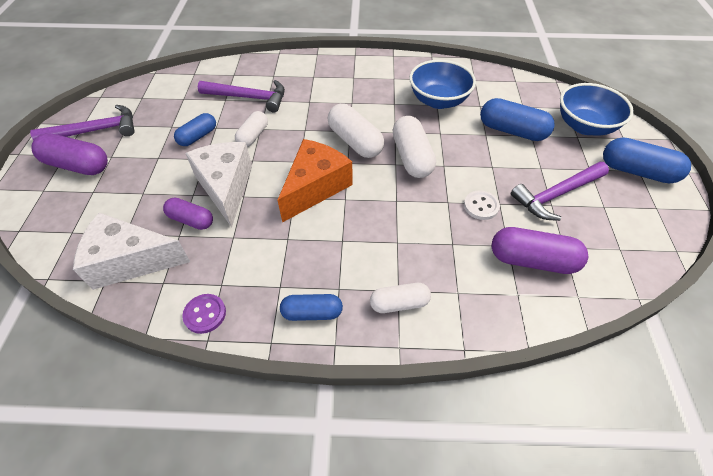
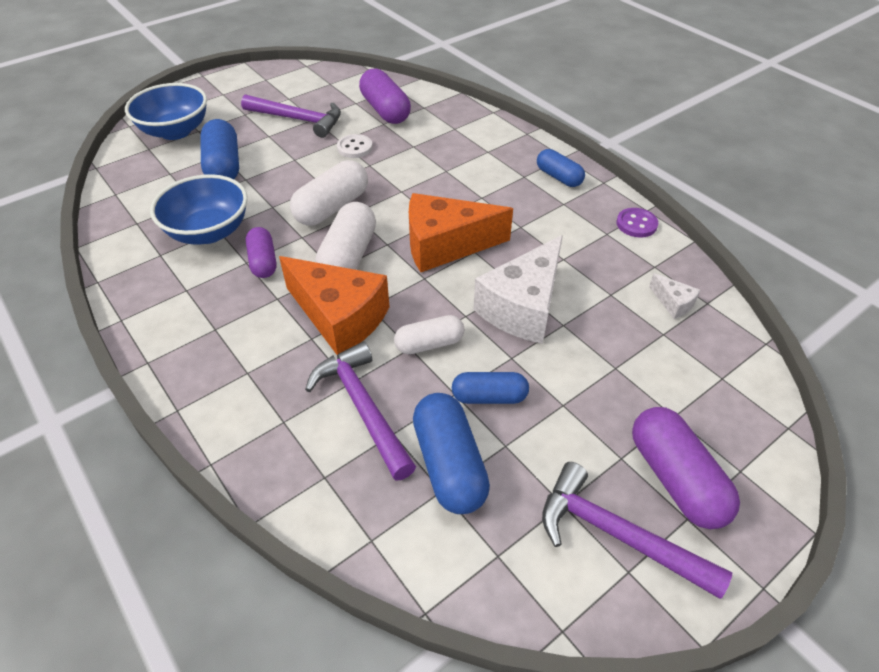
camera: 130 degrees left, 5 degrees down
white cheese [73,213,190,290] -> white cheese [649,273,701,319], size x0.43
purple capsule [163,198,213,230] -> purple capsule moved to [246,227,276,278]
white capsule [370,283,431,313] -> none
blue capsule [603,137,691,183] -> blue capsule moved to [413,393,490,514]
none -> orange cheese [279,256,390,355]

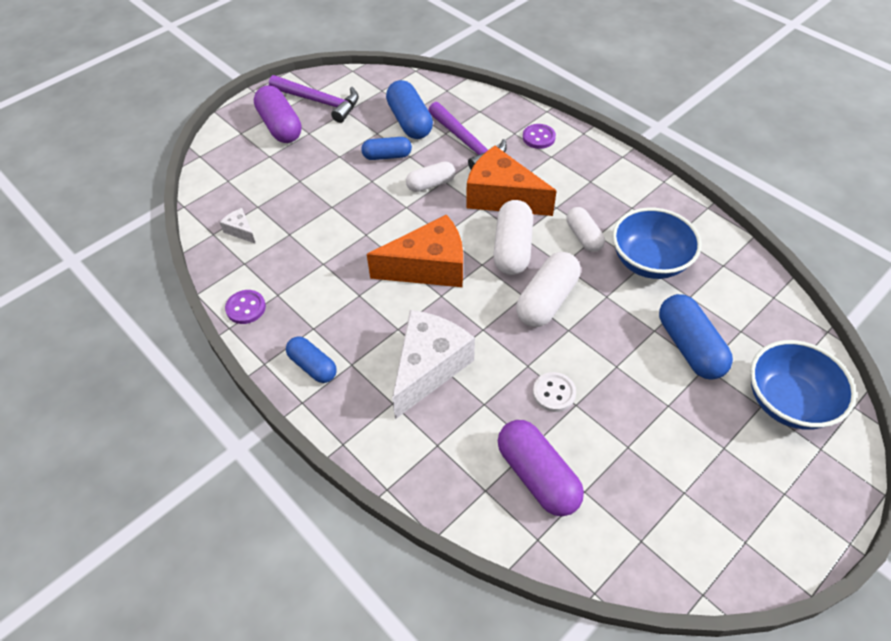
camera: 175 degrees right, 5 degrees up
purple hammer [241,94,341,138] -> none
purple capsule [246,227,276,278] -> white capsule [566,207,605,252]
white cheese [473,235,563,344] -> white cheese moved to [392,310,475,419]
none -> purple button [523,124,556,149]

